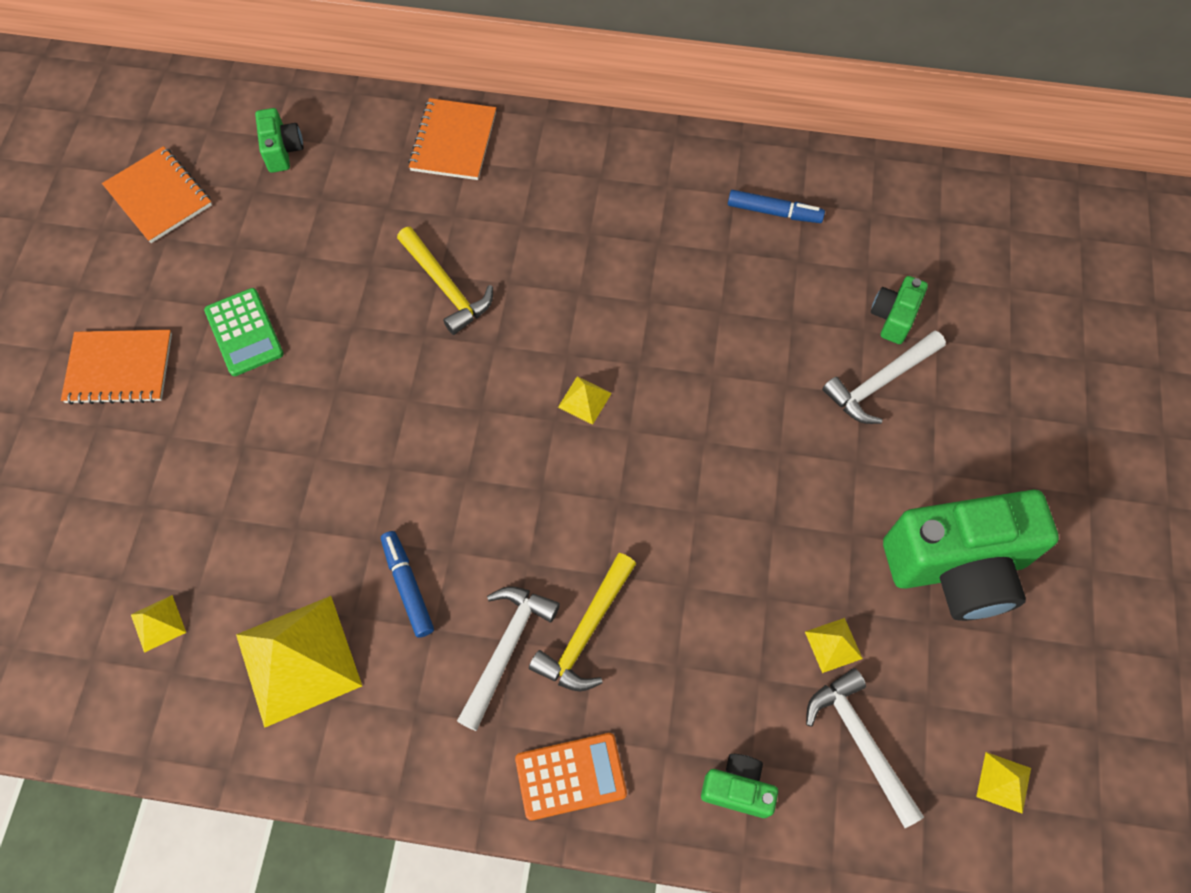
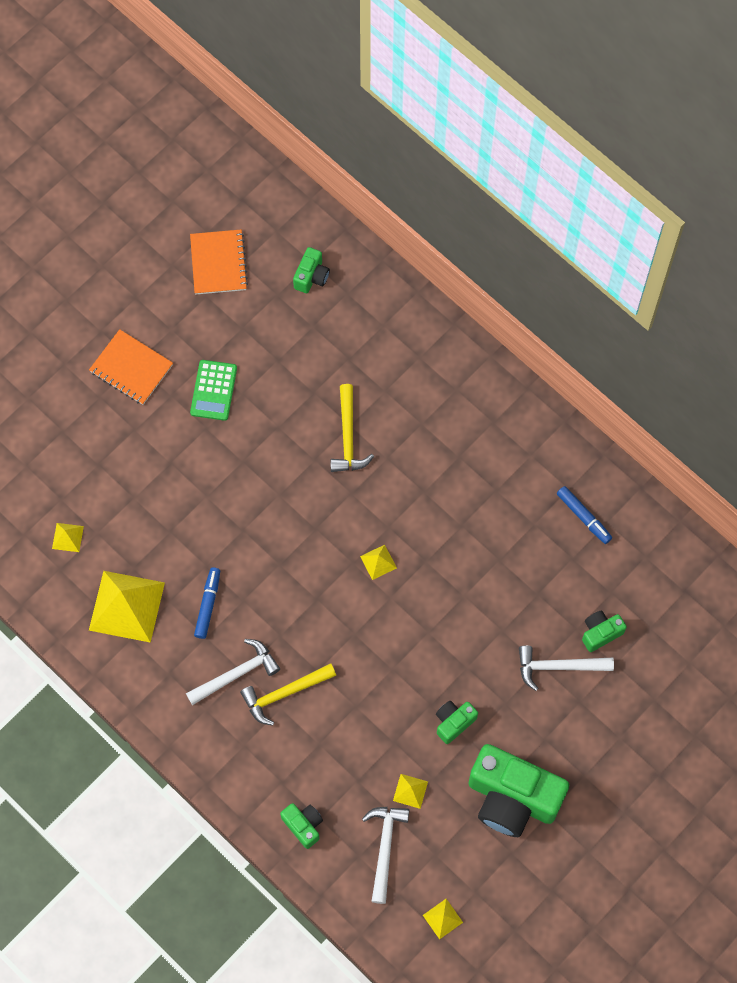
camera: 35 degrees right, 5 degrees up
orange notebook [408,98,496,180] -> none
orange calculator [515,733,627,821] -> none
none -> green camera [436,701,478,744]

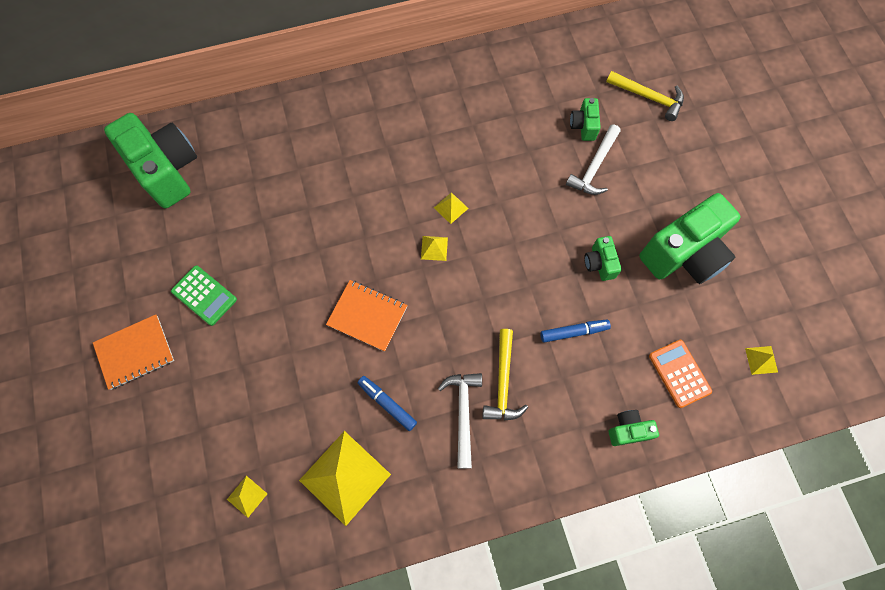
camera: 60 degrees left, 0 degrees up
orange notebook [190,230,248,294] -> orange notebook moved to [326,280,408,352]
green camera [293,247,330,293] -> green camera [104,113,197,208], size x2.19
yellow hammer [330,384,374,472] -> yellow hammer moved to [606,71,684,121]
white hammer [362,807,409,904] -> orange calculator [649,340,712,408]
yellow pyramid [393,774,428,809] -> yellow pyramid moved to [434,192,469,224]
blue marker [557,486,612,544] -> blue marker moved to [540,320,611,343]

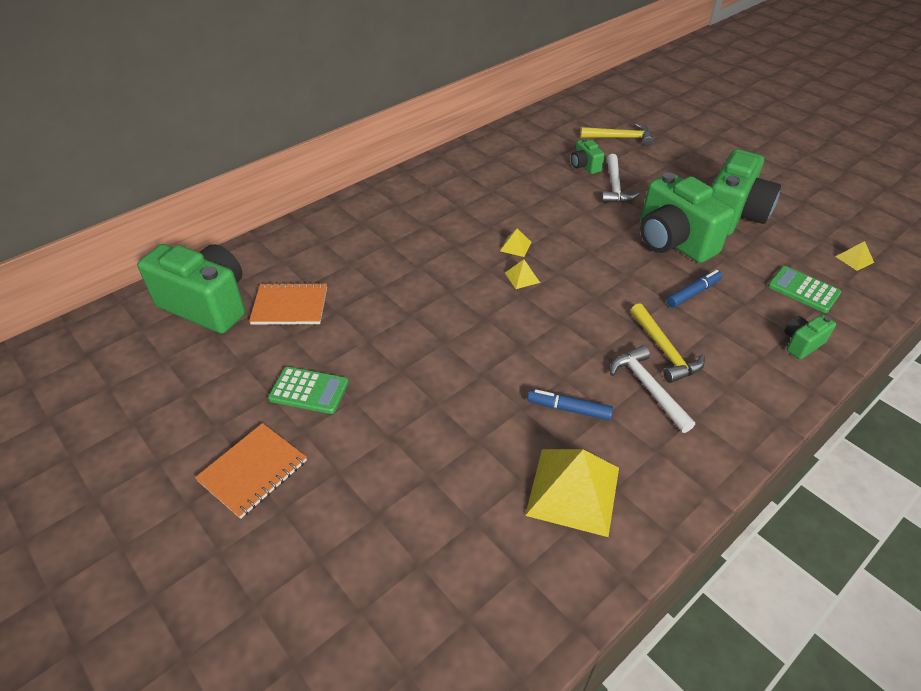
camera: 25 degrees left, 25 degrees down
yellow pyramid [227,476,267,518] -> none
orange notebook [326,280,408,352] -> orange notebook moved to [249,282,327,325]
green camera [584,236,622,281] -> green camera [640,172,735,263], size x2.19
orange calculator [649,340,712,408] -> green calculator [768,266,841,313]

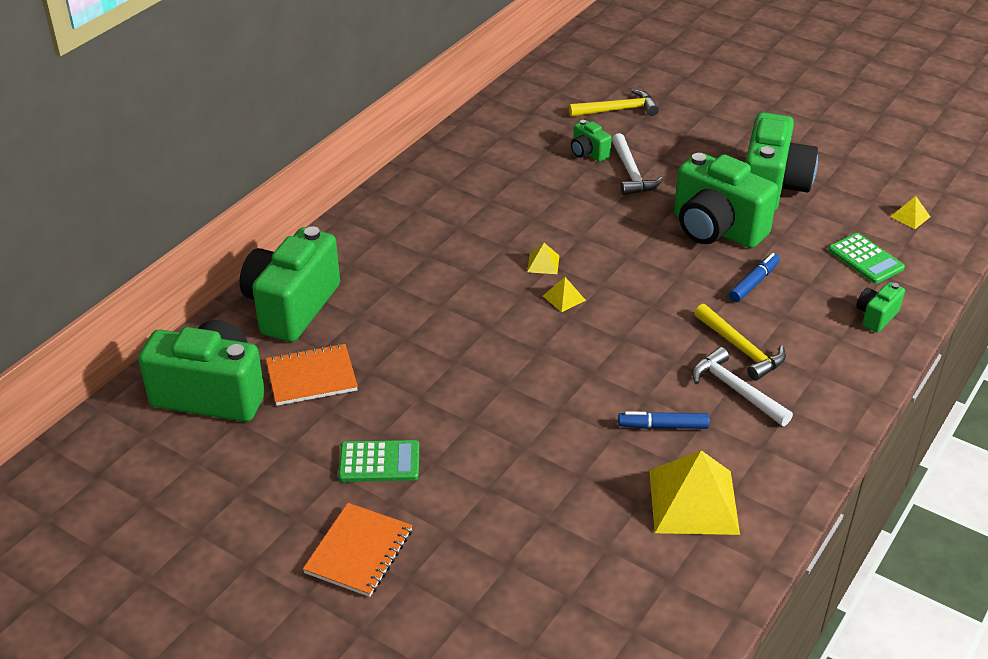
camera: 15 degrees left, 5 degrees down
green calculator [768,266,841,313] -> green calculator turned 150 degrees counterclockwise [828,233,905,284]
none -> green camera [240,226,340,342]

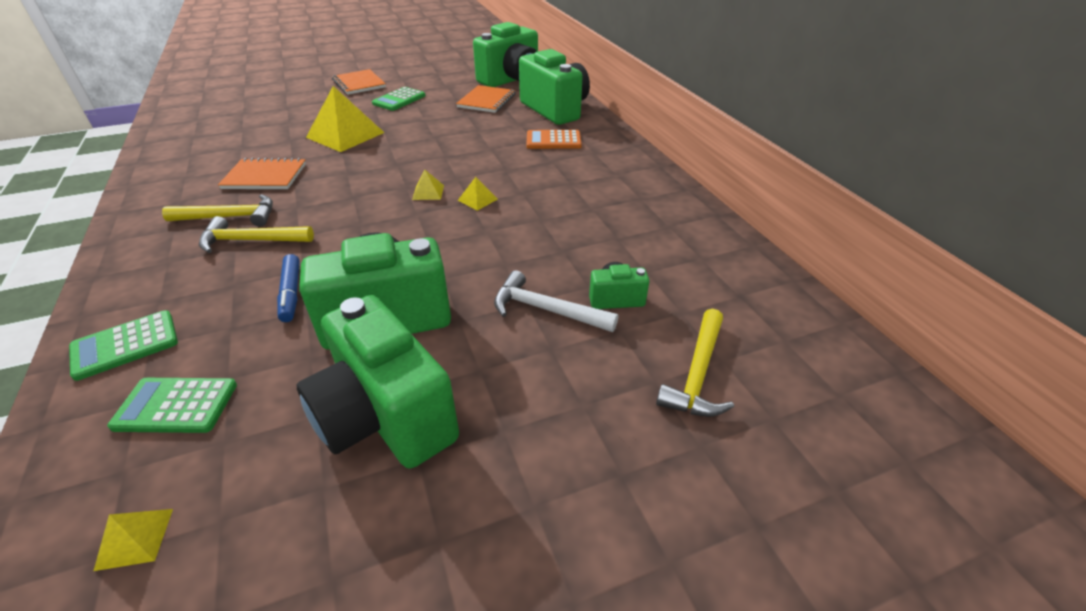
camera: 125 degrees right, 0 degrees up
blue marker [618,411,710,429] -> orange notebook [218,158,306,189]
yellow pyramid [649,450,740,535] -> yellow pyramid moved to [306,86,385,152]
white hammer [692,347,793,426] -> yellow hammer [162,194,273,227]
green camera [857,282,905,333] -> green calculator [69,310,178,381]
none -> orange calculator [527,130,582,149]

